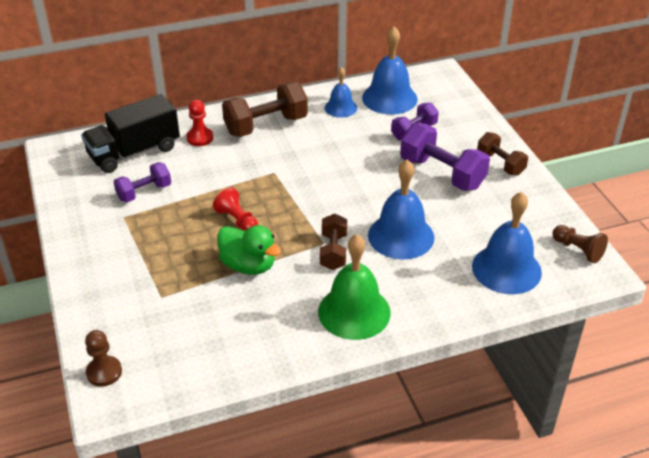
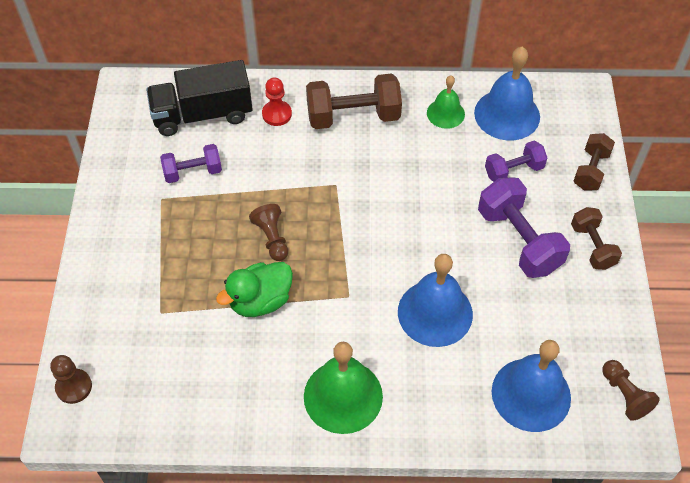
camera: 20 degrees right, 15 degrees up
red pawn [213,188,258,231] -> brown pawn [249,204,288,261]
green duck [217,225,281,275] -> green duck turned 90 degrees clockwise [216,262,293,317]
brown dumbbell [320,214,347,270] -> brown dumbbell moved to [573,133,615,191]
blue bell [325,67,357,118] -> green bell [427,75,465,129]

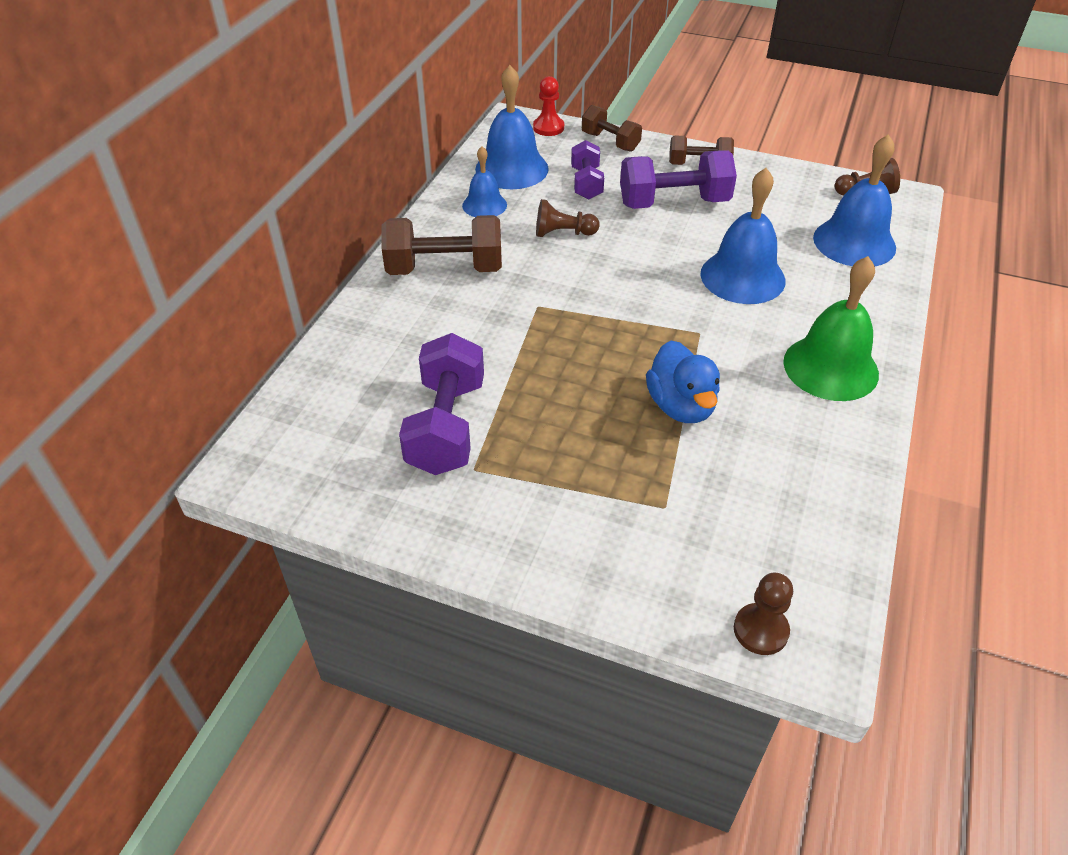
camera: 70 degrees left, 10 degrees down
black truck [146,60,253,136] -> none
purple dumbbell [160,144,222,183] -> purple dumbbell [399,333,484,475], size x1.65
green duck [216,262,293,317] -> blue duck [646,340,720,423]
brown pawn [249,204,288,261] -> brown pawn moved to [536,199,600,237]
red pawn [262,78,292,126] -> red pawn moved to [533,76,564,136]
brown dumbbell [306,73,402,129] -> brown dumbbell turned 75 degrees clockwise [381,215,502,275]
green bell [427,75,465,129] -> blue bell [462,146,507,217]

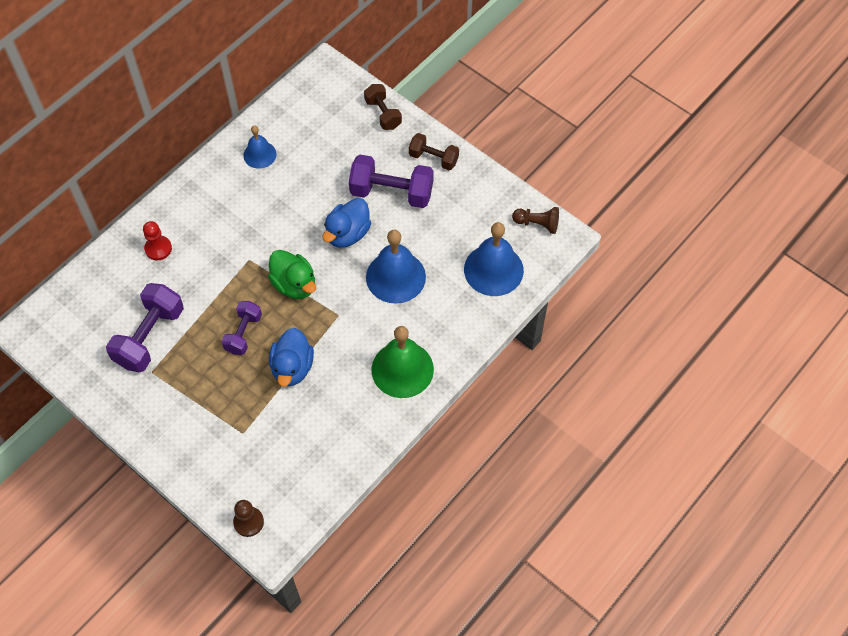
camera: 20 degrees right, 15 degrees up
brown dumbbell [381,215,502,275] -> none
blue bell [475,65,549,189] -> none
red pawn [533,76,564,136] -> red pawn moved to [143,221,172,260]
brown pawn [536,199,600,237] -> none
purple dumbbell [571,140,604,200] -> purple dumbbell moved to [221,301,262,355]
none -> green duck [268,250,316,299]
none -> blue duck [323,198,371,248]

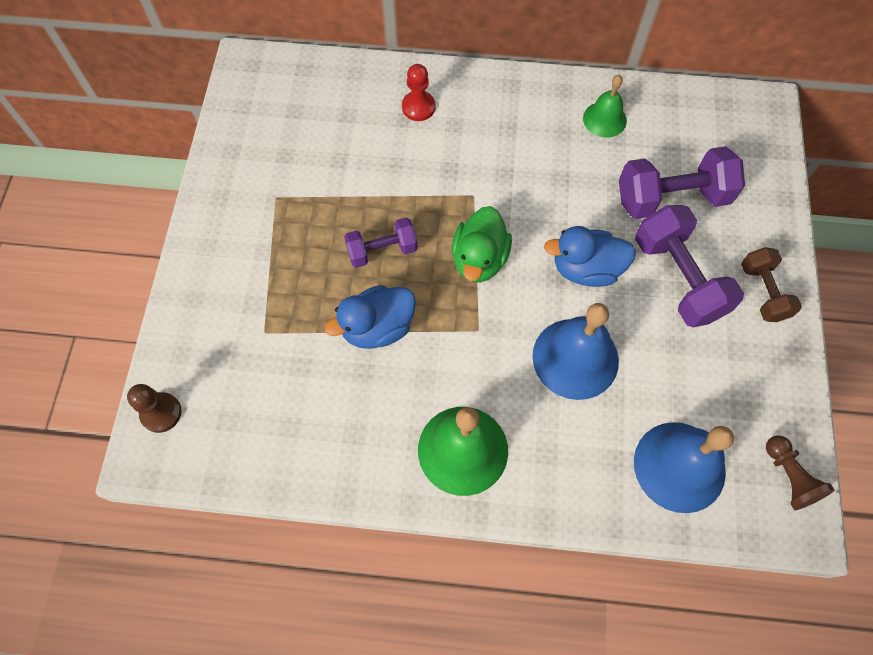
camera: 55 degrees right, 5 degrees up
purple dumbbell [106,283,184,372] -> purple dumbbell moved to [619,146,745,219]
blue bell [243,125,276,169] -> green bell [583,75,627,137]
brown dumbbell [364,84,402,130] -> none

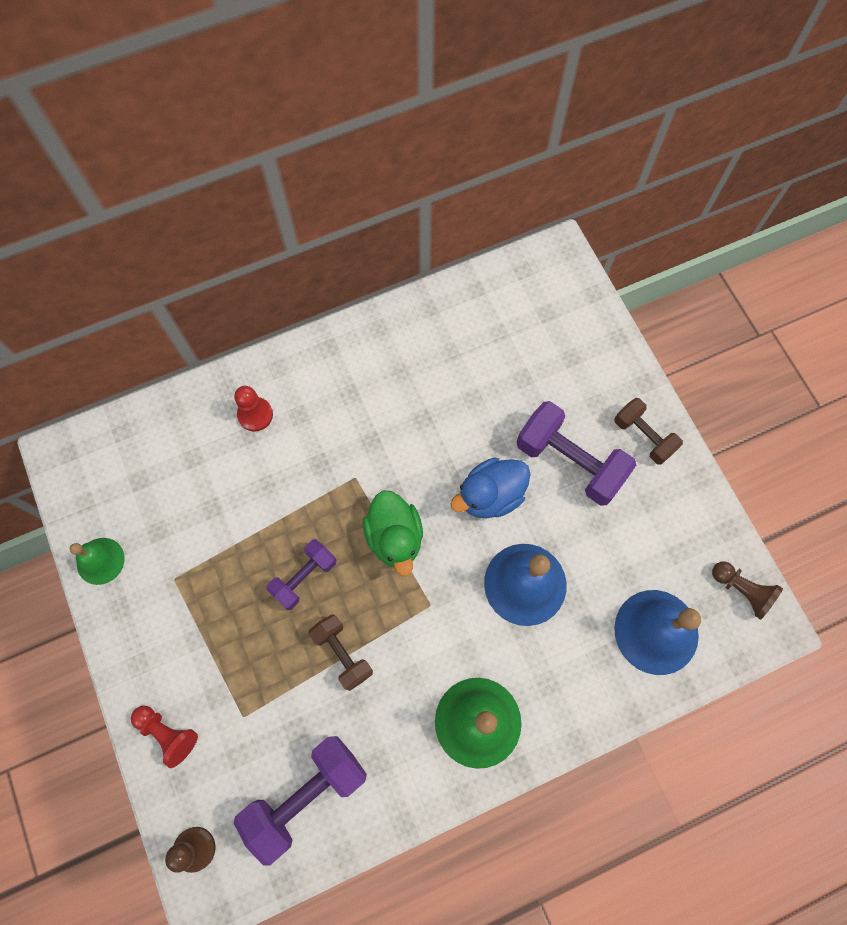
camera: 30 degrees left, 5 degrees up
blue duck [325,285,416,349] -> brown dumbbell [309,614,373,691]
green bell [583,75,627,137] -> green bell moved to [70,538,125,585]
purple dumbbell [619,146,745,219] -> purple dumbbell moved to [234,736,367,866]
none -> red pawn [131,706,198,768]

